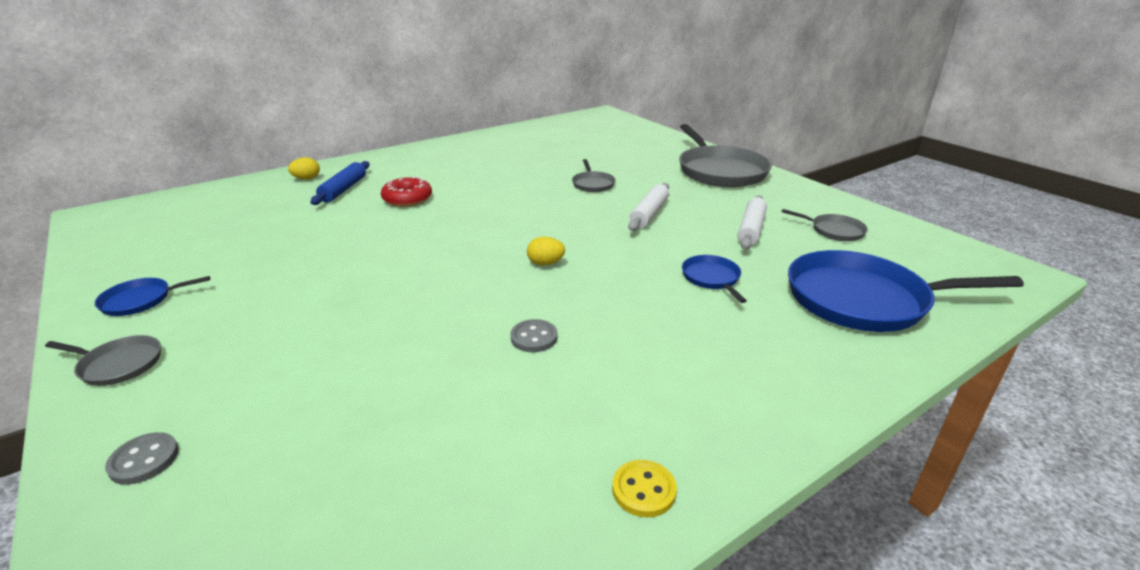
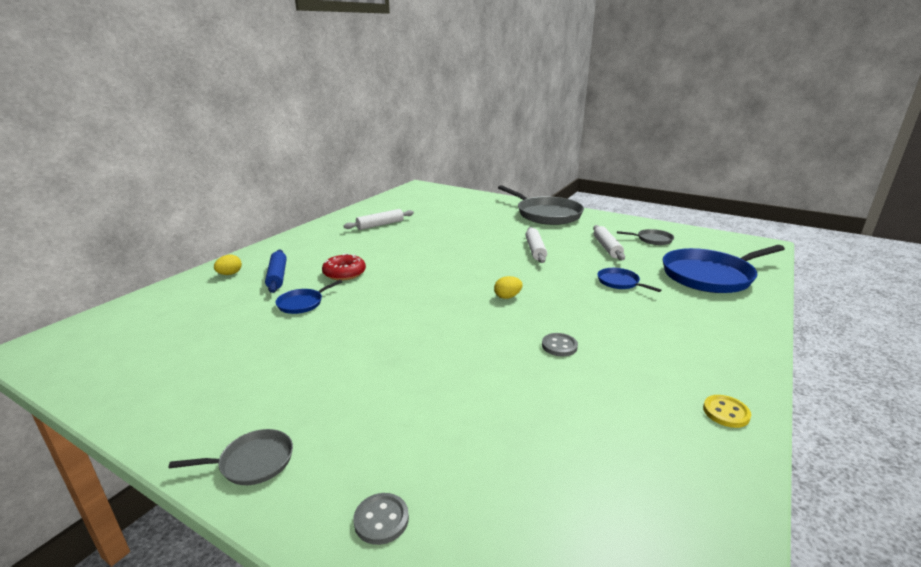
camera: 25 degrees left, 5 degrees down
blue pan [95,276,210,316] -> blue pan moved to [275,280,342,314]
grey pan [572,159,616,192] -> none
none -> white rolling pin [344,209,414,230]

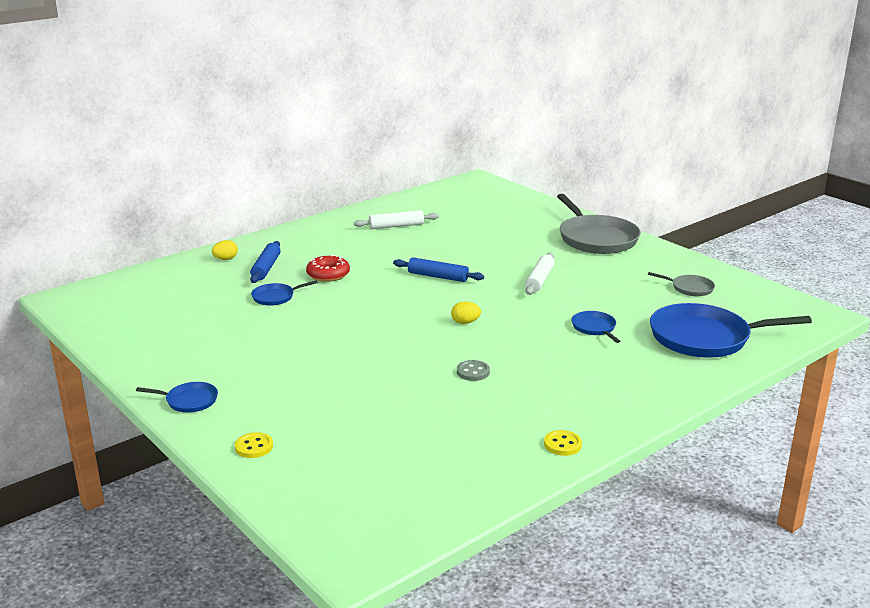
camera: 20 degrees right, 0 degrees up
grey pan [169,429,293,485] -> blue pan [136,382,218,413]
grey button [353,493,409,545] -> yellow button [235,432,273,458]
white rolling pin [593,225,625,260] -> none
none -> blue rolling pin [393,257,484,282]

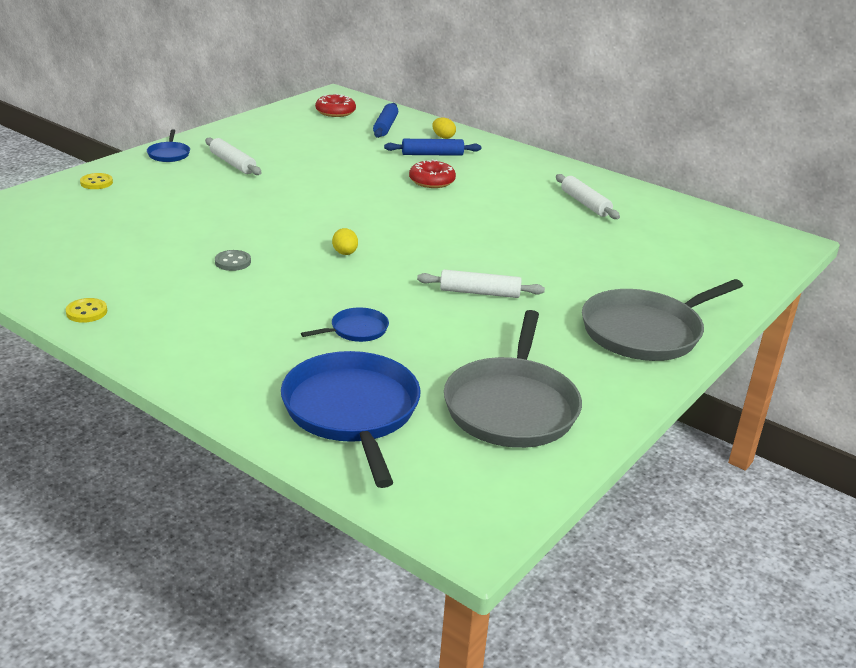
camera: 75 degrees right, 5 degrees up
blue pan [251,280,318,306] -> none
blue rolling pin [393,257,484,282] -> blue rolling pin moved to [373,103,398,138]
grey pan [648,272,715,296] -> grey pan [444,310,582,448], size x2.15
none -> white rolling pin [205,138,262,175]
none -> red donut [315,94,356,117]

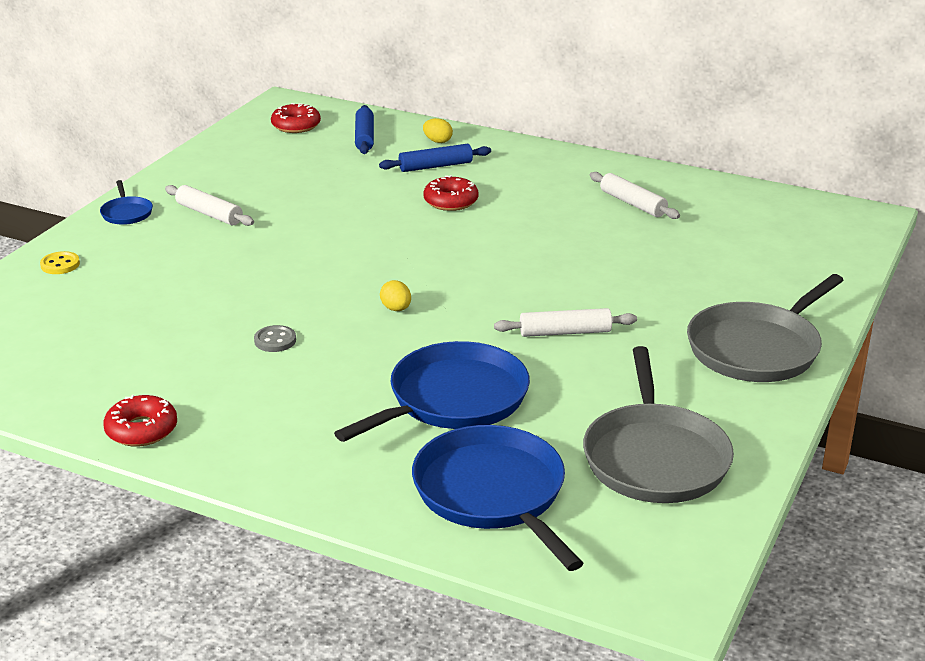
camera: 10 degrees left, 0 degrees up
yellow button [66,298,107,323] -> red donut [103,395,177,446]
blue pan [301,307,389,342] -> blue pan [334,341,530,442], size x2.15

